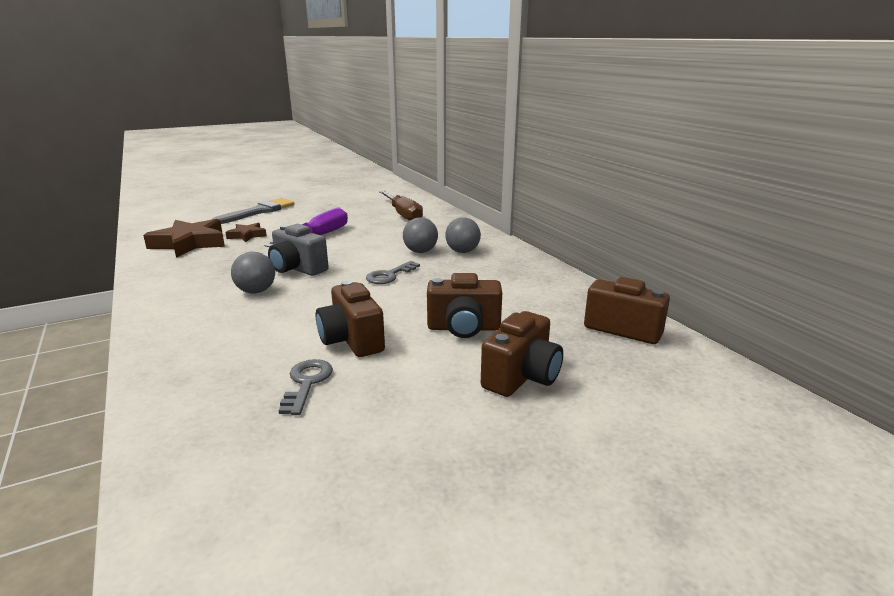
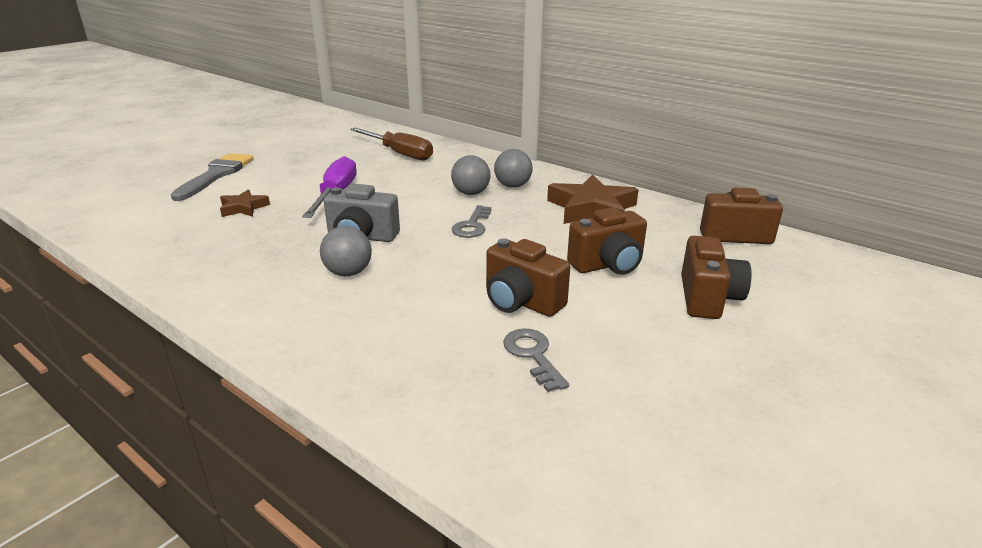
camera: 25 degrees left, 5 degrees up
brown star [143,219,225,258] -> brown star moved to [547,174,638,224]

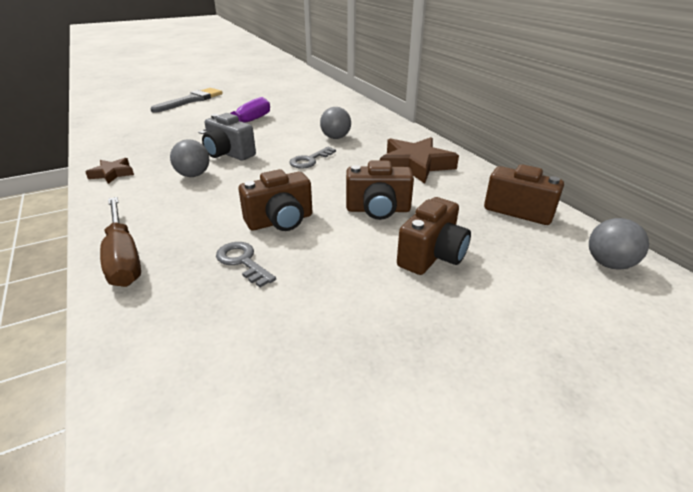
camera: 25 degrees right, 5 degrees up
brown star [220,189,270,217] -> brown star moved to [86,158,134,184]
brown screwdriver [350,128,433,161] -> brown screwdriver moved to [100,197,141,287]
brown camera [486,238,570,317] -> brown camera turned 90 degrees counterclockwise [238,169,312,231]
grey ball [494,149,533,188] -> grey ball moved to [589,218,649,270]
grey key [503,329,569,392] -> grey key turned 45 degrees counterclockwise [216,242,276,287]

